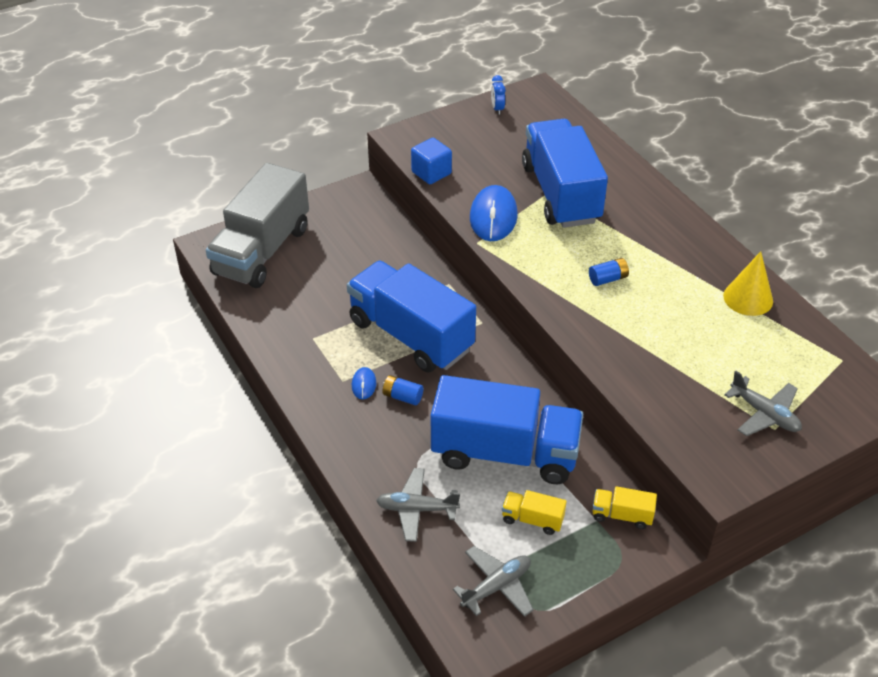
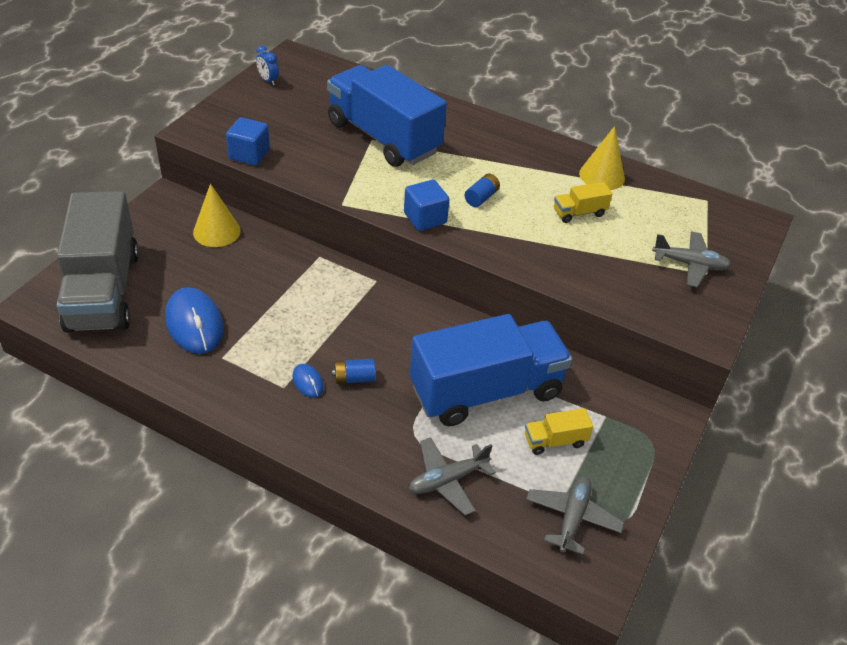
camera: 35 degrees left, 0 degrees up
blue truck [347,261,476,372] -> none
blue mouse [470,185,518,241] -> blue mouse moved to [165,287,224,354]
yellow truck [592,486,657,529] -> yellow truck moved to [554,182,612,223]
none -> yellow cone [193,184,241,247]
none -> blue cube [404,180,450,231]

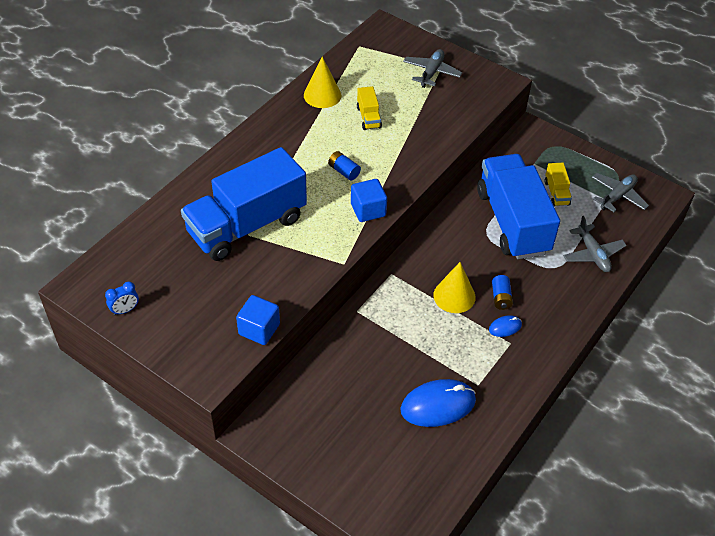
camera: 80 degrees left, 5 degrees up
grey truck [56,191,139,333] -> none
yellow cone [193,184,241,247] -> yellow cone moved to [433,262,476,313]
grey plane [526,476,624,555] -> grey plane turned 105 degrees clockwise [592,173,649,212]

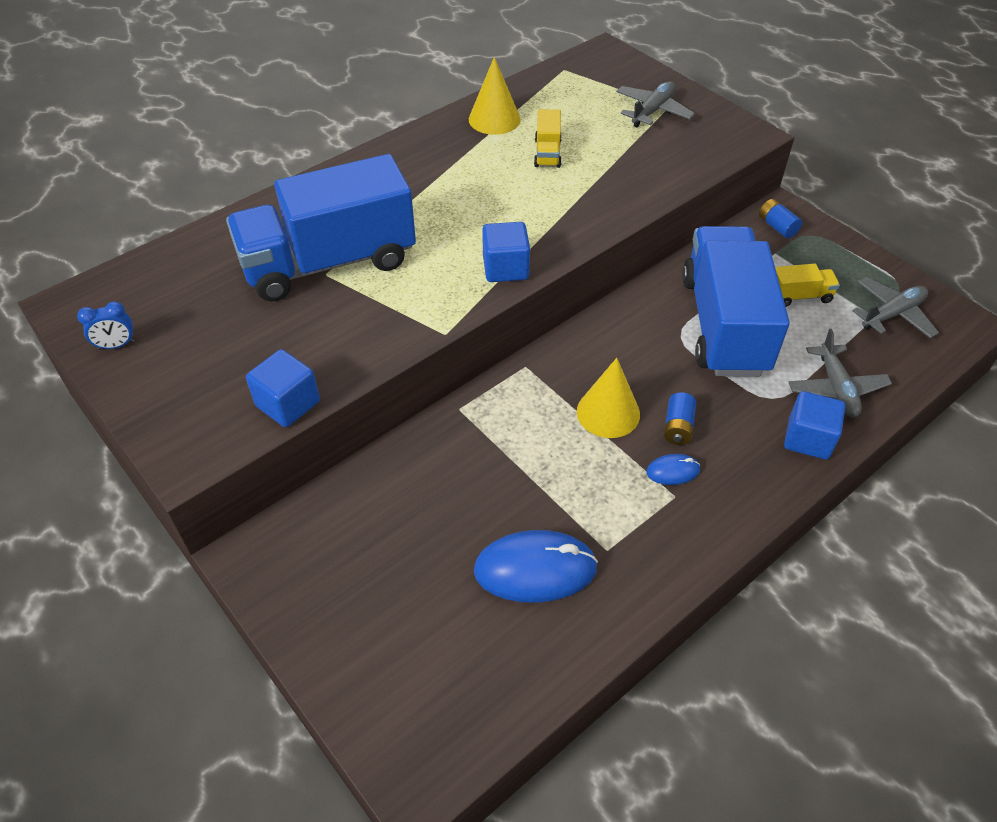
camera: 15 degrees right, 0 degrees up
blue battery [328,151,361,180] -> blue battery moved to [759,199,802,238]
yellow truck [544,163,572,206] -> yellow truck turned 105 degrees counterclockwise [775,264,840,307]
none -> blue cube [784,391,846,459]

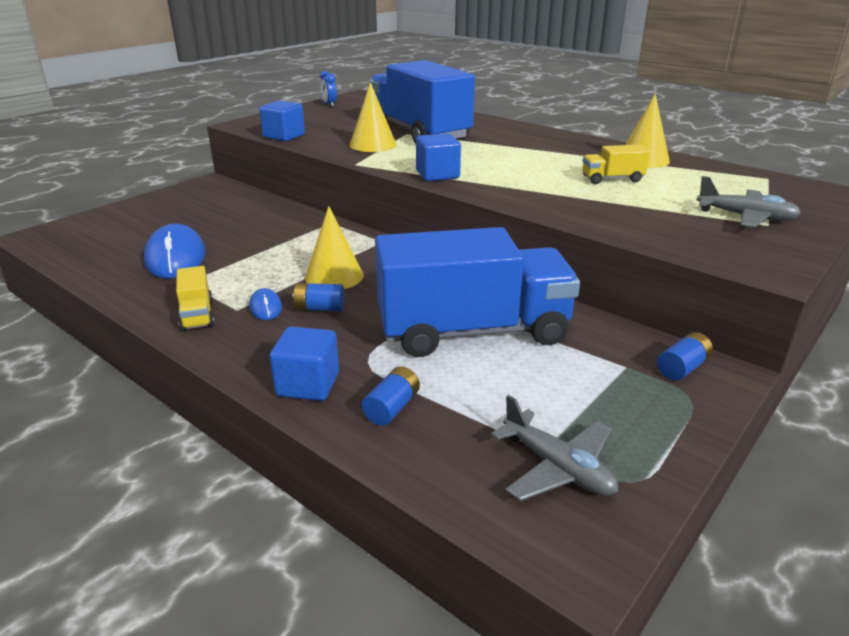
camera: 80 degrees right, 20 degrees down
yellow truck [775,264,840,307] -> yellow truck moved to [176,266,214,331]
grey plane [788,329,892,417] -> blue battery [362,366,420,426]
none -> yellow cone [350,82,396,152]

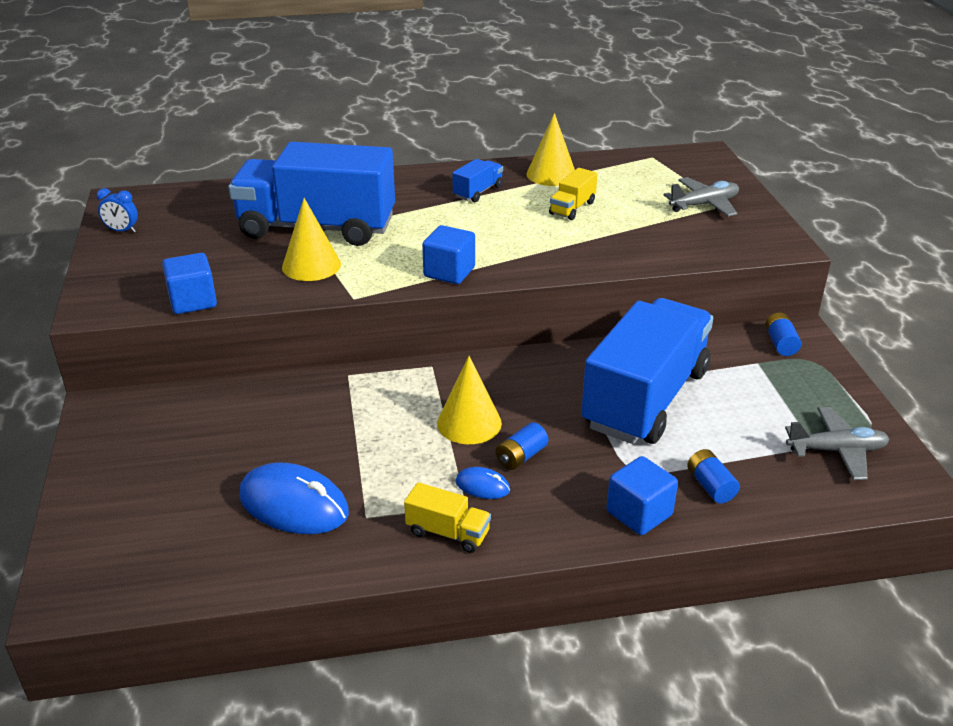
camera: 50 degrees left, 5 degrees up
none -> blue truck [452,159,503,202]

